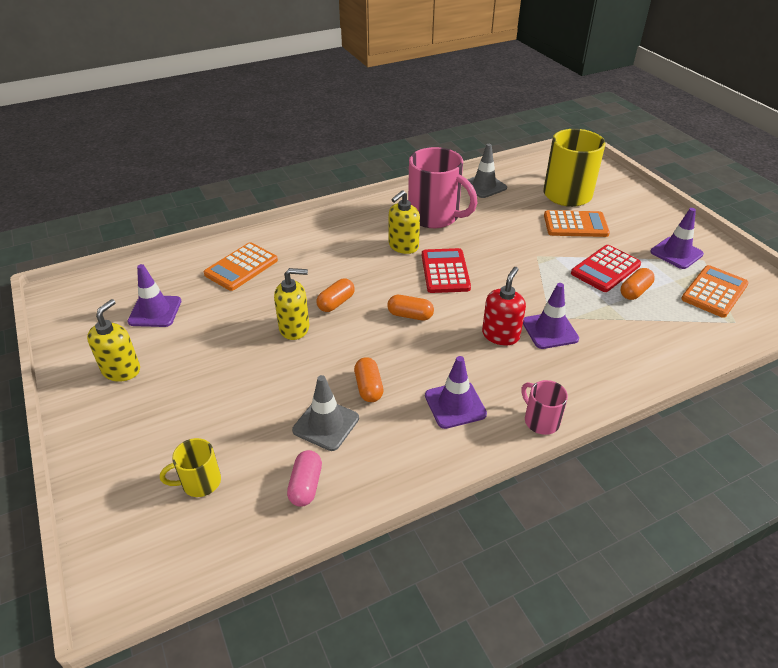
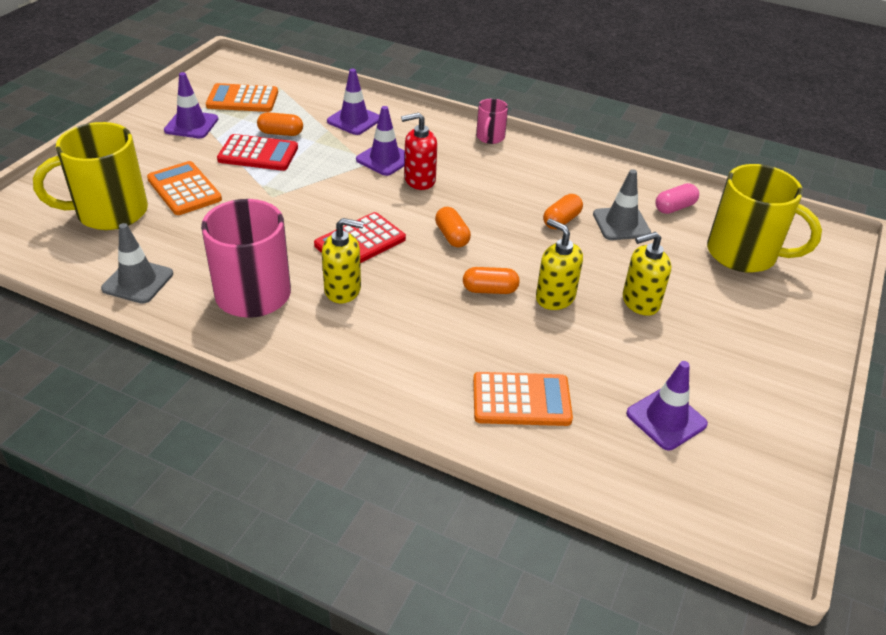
camera: 130 degrees left, 0 degrees up
yellow soap dispenser [87,299,140,382] -> yellow soap dispenser moved to [623,232,671,316]
yellow mug [160,438,221,497] -> yellow mug [707,164,822,273], size x2.04
purple traffic cone [425,356,487,429] -> purple traffic cone moved to [327,69,379,135]

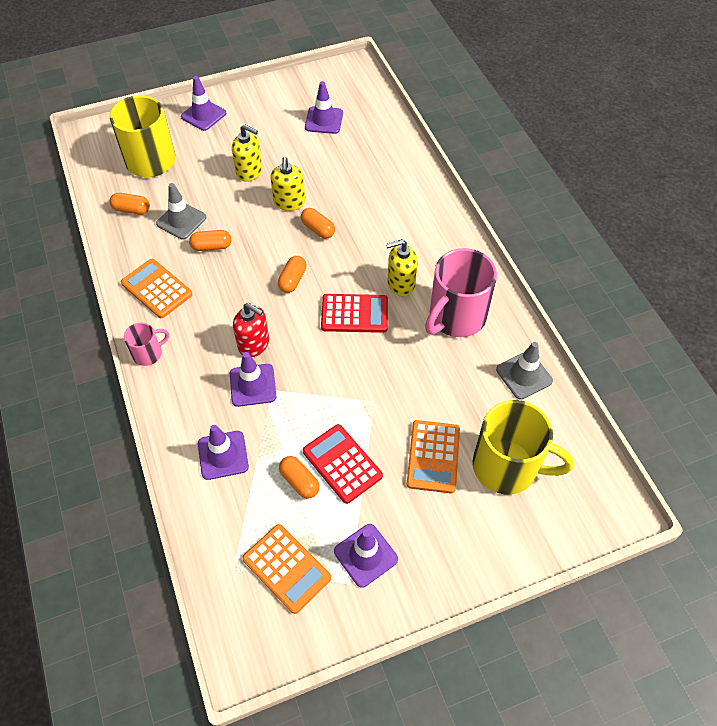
camera: 135 degrees left, 15 degrees up
yellow soap dispenser [322,218,364,303] -> yellow soap dispenser turned 60 degrees counterclockwise [386,239,418,296]
orange calculator [473,372,573,426] -> orange calculator moved to [121,259,193,318]
pink capsule [655,183,699,214] -> orange capsule [110,193,150,215]
none -> purple traffic cone [181,76,226,131]

